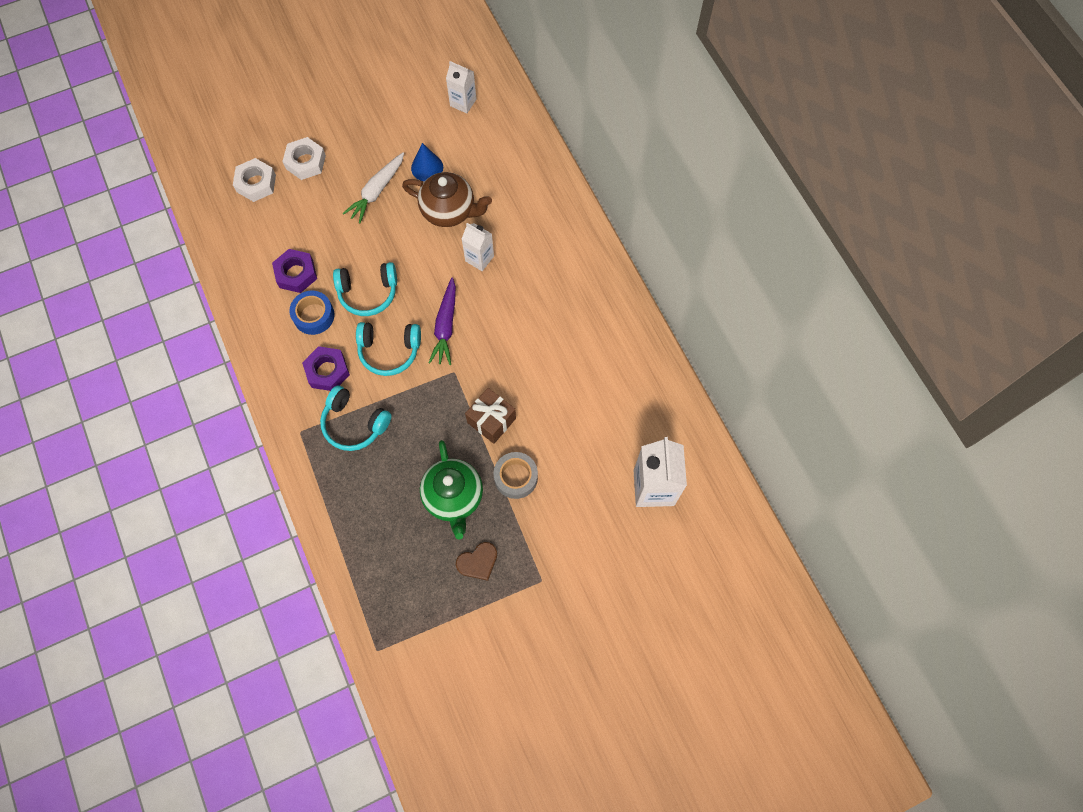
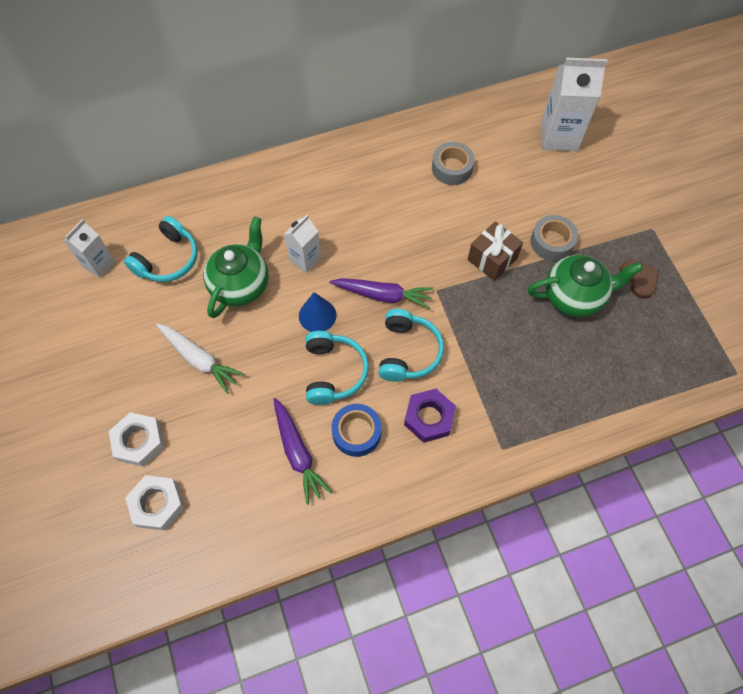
camera: 85 degrees left, 5 degrees down
purple nut [272,249,317,293] -> purple carrot [273,398,332,505]
turquoise headphones [320,385,392,451] -> turquoise headphones moved to [124,216,198,282]
brown teapot [402,172,492,227] -> green teapot [203,217,269,318]
blue cone [411,143,443,181] -> blue cone moved to [299,292,336,332]
none -> grey tape [432,142,475,185]

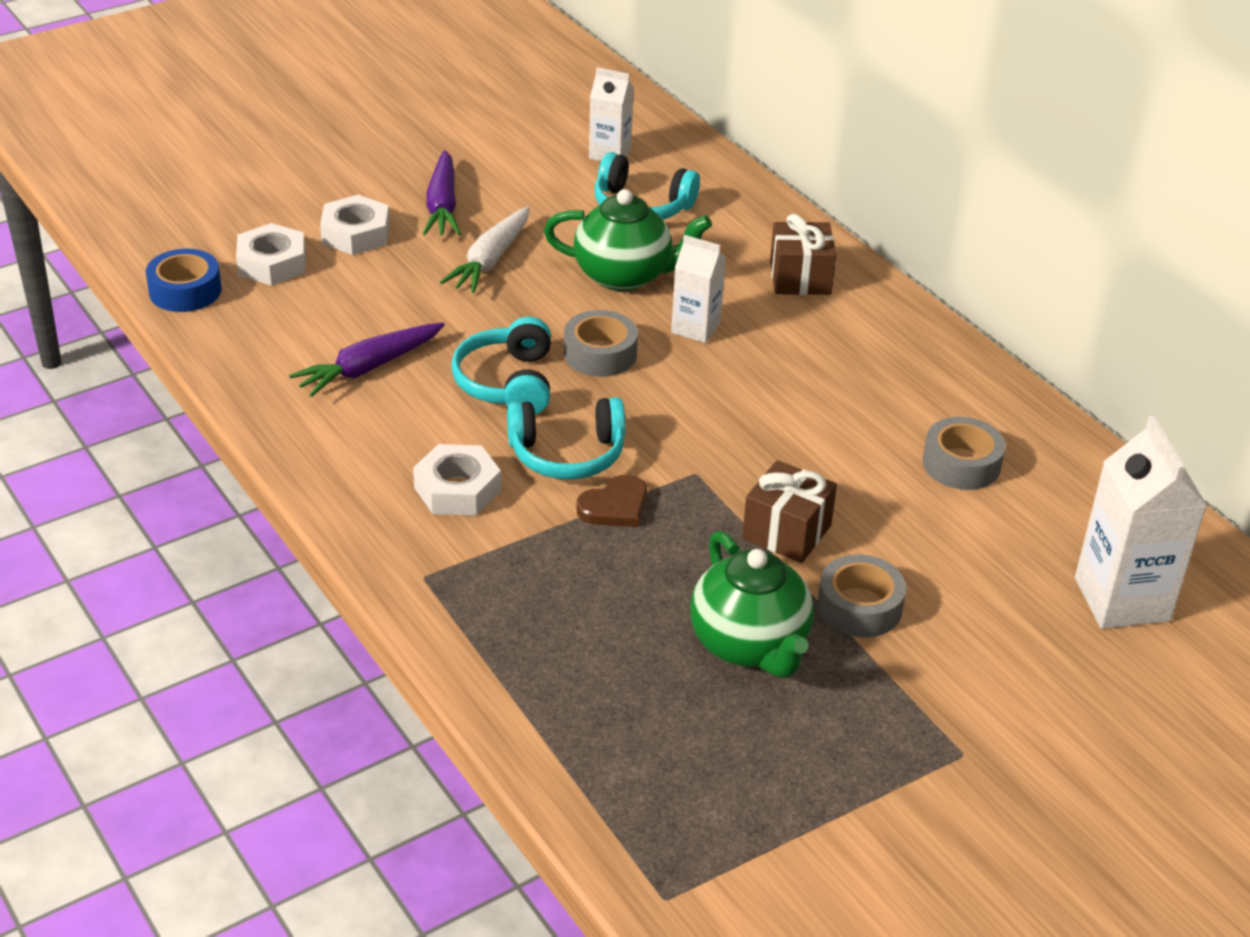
camera: 75 degrees right, 25 degrees down
blue cone [299,292,336,332] -> grey tape [564,310,638,377]
turquoise headphones [306,331,369,405] -> turquoise headphones turned 105 degrees clockwise [451,317,551,415]
purple carrot [329,278,433,309] -> purple carrot moved to [423,150,461,235]
blue tape [331,404,382,457] -> blue tape moved to [146,249,222,312]
purple nut [404,389,456,443] -> white nut [413,444,501,516]
brown heart [620,260,659,299] -> brown heart moved to [577,475,647,527]
none -> brown gift [770,214,836,295]

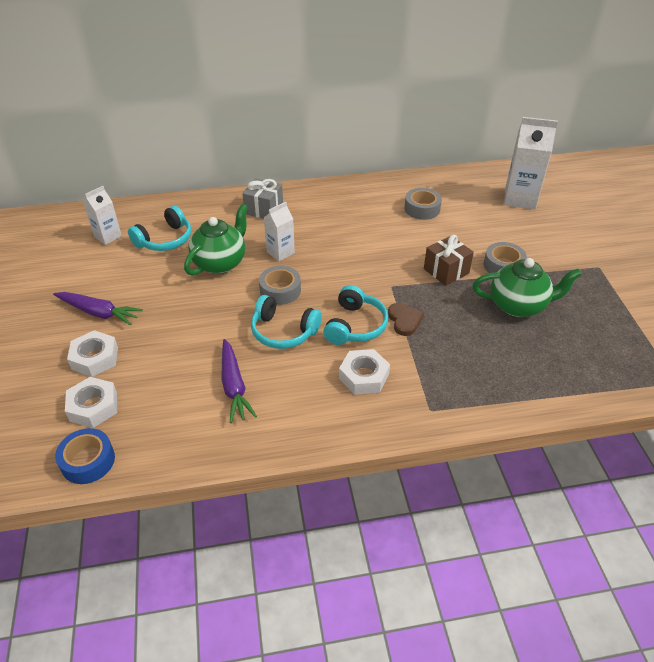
camera: 65 degrees left, 5 degrees up
white carrot [440,206,530,293] -> none
brown gift [770,214,836,295] -> grey gift [242,178,283,219]

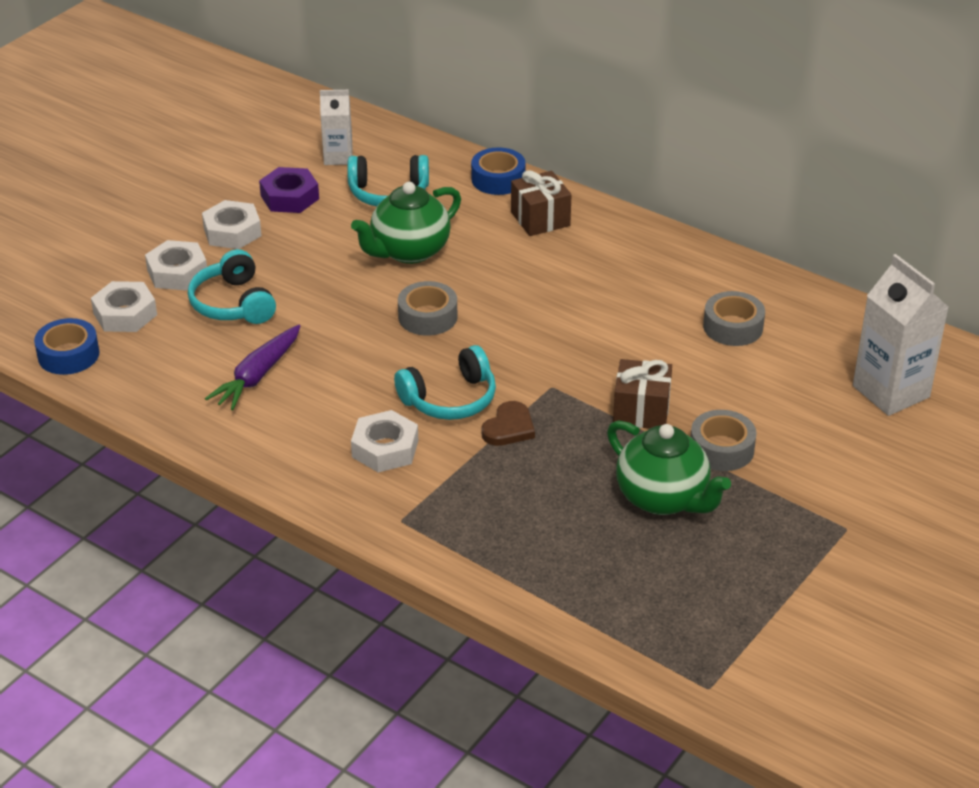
camera: 45 degrees right, 5 degrees down
purple carrot [53,292,143,326] -> white nut [202,200,262,249]
green teapot [184,204,248,276] -> green teapot turned 150 degrees clockwise [351,182,461,264]
grey gift [242,178,283,219] -> brown gift [511,170,571,236]
turquoise headphones [251,295,322,349] -> turquoise headphones moved to [188,249,276,324]
white carton [264,202,295,262] -> none
none -> purple nut [259,167,319,213]
none -> blue tape [471,147,526,195]

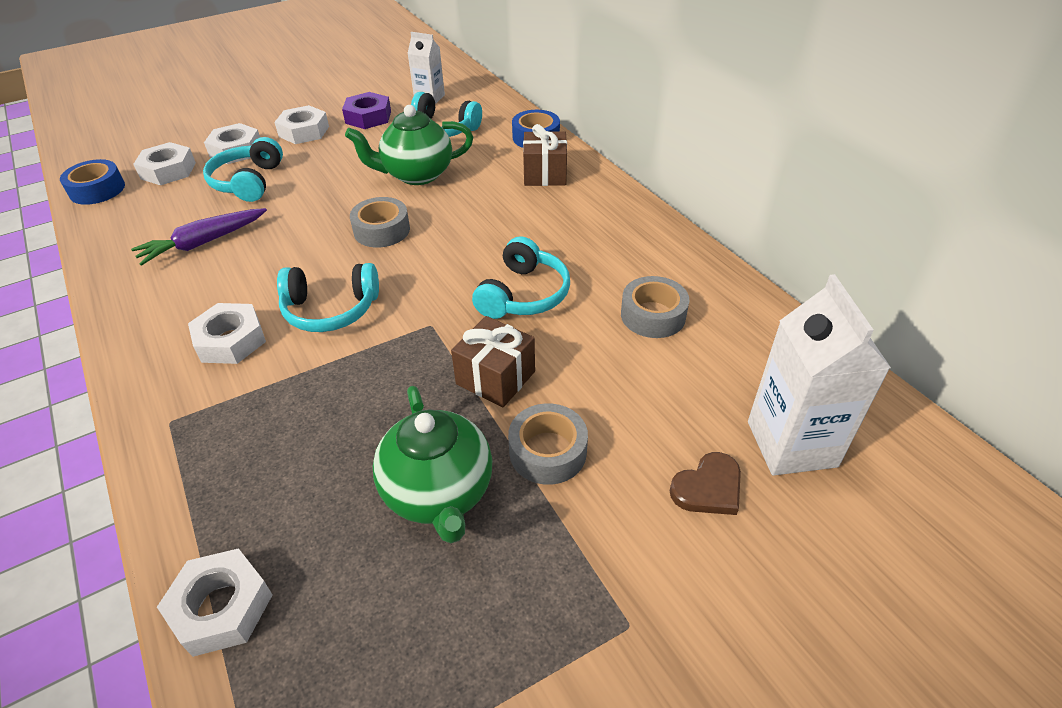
camera: 25 degrees right, 5 degrees up
brown heart [481,401,535,446] -> brown heart moved to [670,452,741,515]
none -> white nut [157,548,273,657]
none -> turquoise headphones [472,236,570,319]

